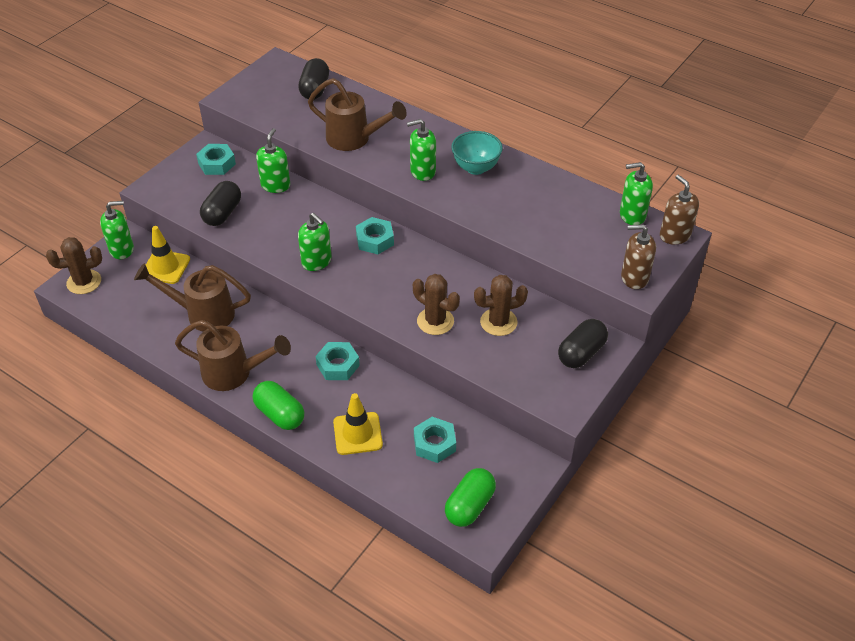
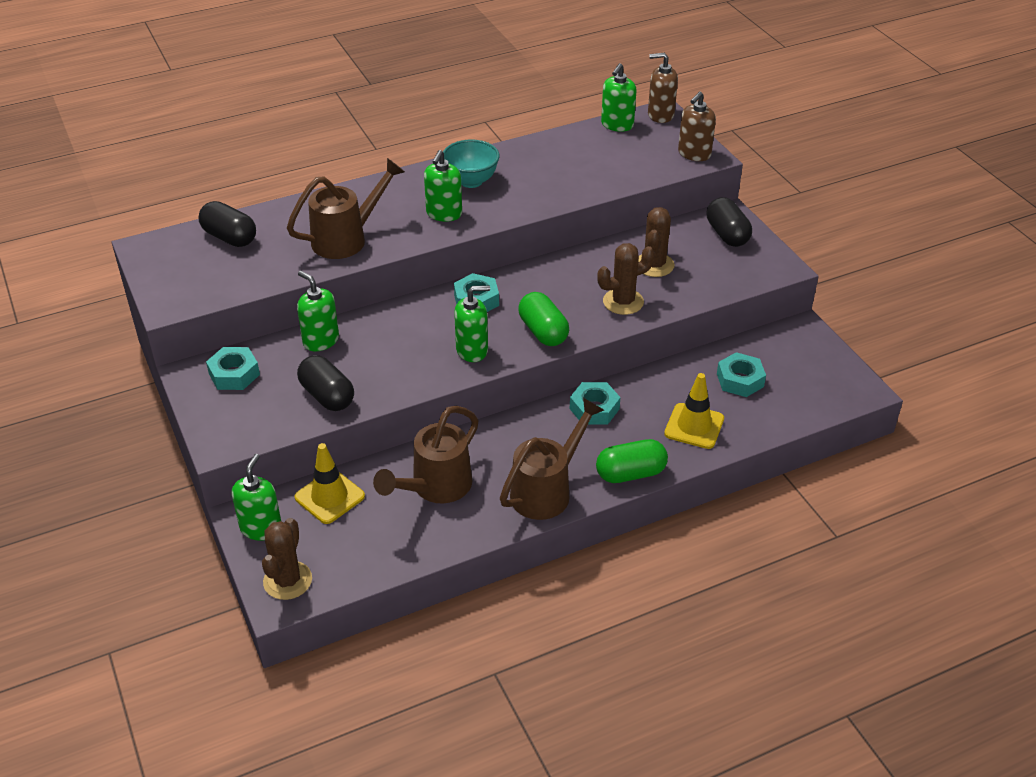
camera: 60 degrees left, 5 degrees down
green capsule [445,468,496,527] -> green capsule moved to [518,292,569,346]

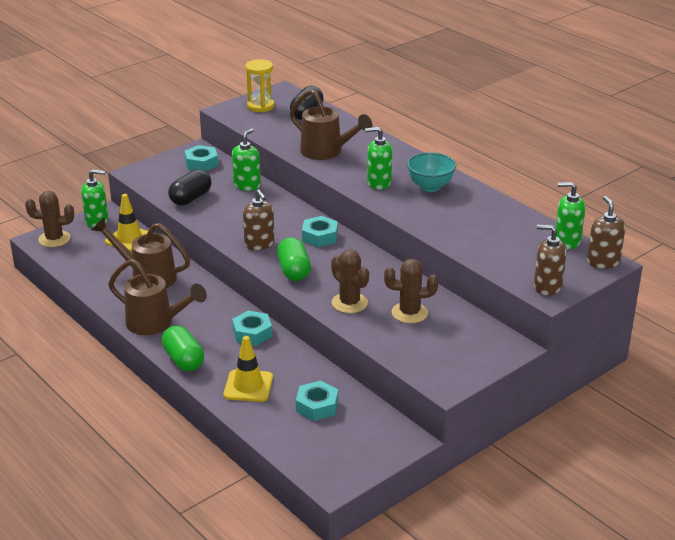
camera: 75 degrees right, 10 degrees down
green soap dispenser [454,285,490,362] -> brown soap dispenser [243,189,274,250]
green capsule [518,292,569,346] -> green capsule turned 60 degrees counterclockwise [277,238,311,281]
black capsule [707,197,752,247] -> none
none -> yellow hourglass [245,59,274,112]

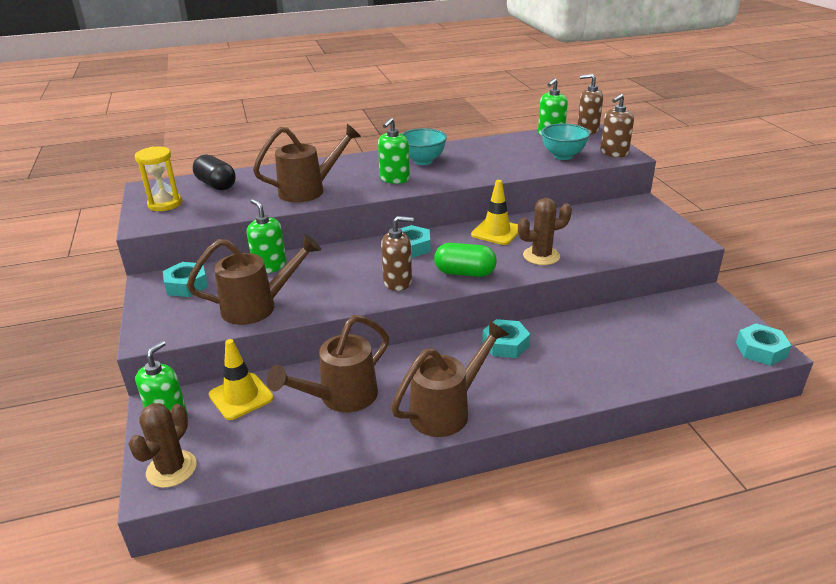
camera: 65 degrees left, 0 degrees up
green capsule [162,326,204,371] -> none
black capsule [168,169,211,206] -> brown watering can [187,234,321,325]
yellow traffic cone [224,336,273,402] -> yellow traffic cone moved to [471,180,518,245]
turquoise nut [296,381,338,421] -> turquoise nut moved to [736,323,791,366]
brown cactus [384,259,438,323] -> none
none -> turquoise bowl [541,123,590,160]

